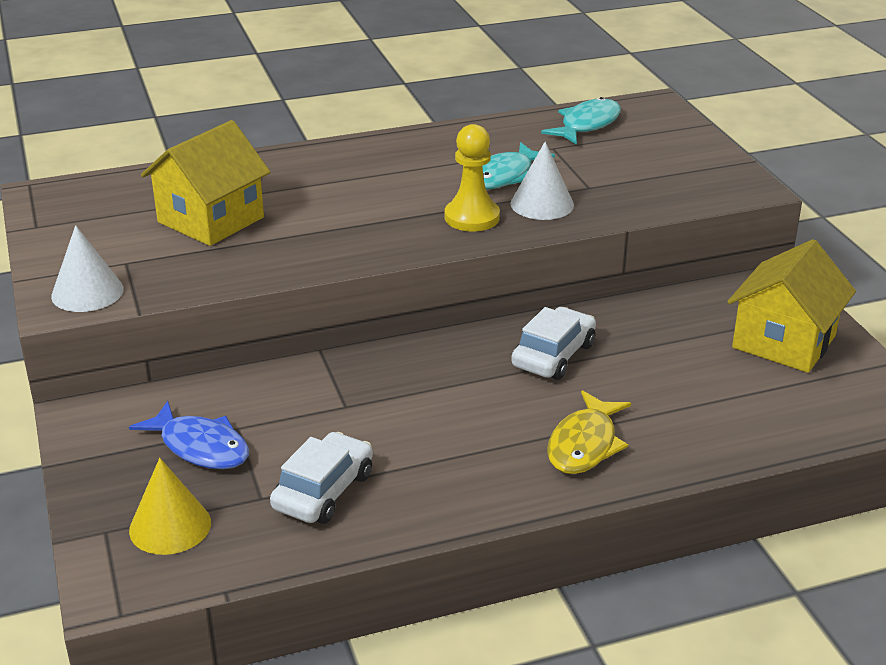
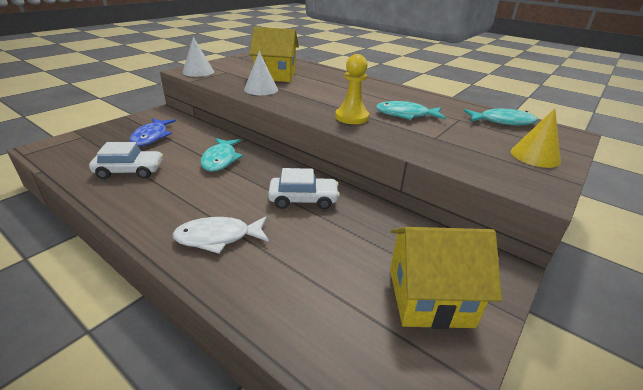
camera: 55 degrees right, 0 degrees up
yellow cone [129,458,211,555] -> yellow cone moved to [511,108,561,168]
white cone [510,141,574,220] -> white cone moved to [244,51,278,95]
yellow fish [547,390,631,474] -> white fish [172,216,269,254]
none -> turquoise fish [201,138,243,172]

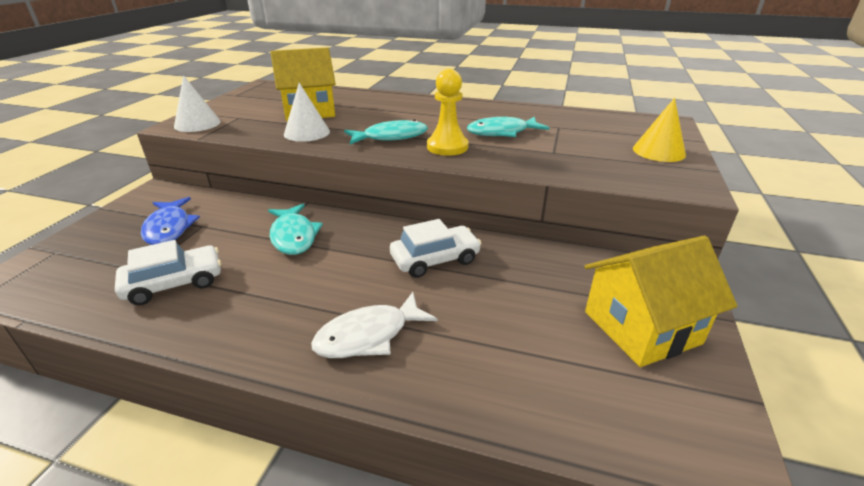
camera: 20 degrees left, 0 degrees up
turquoise fish [464,108,538,126] -> turquoise fish moved to [344,119,428,145]

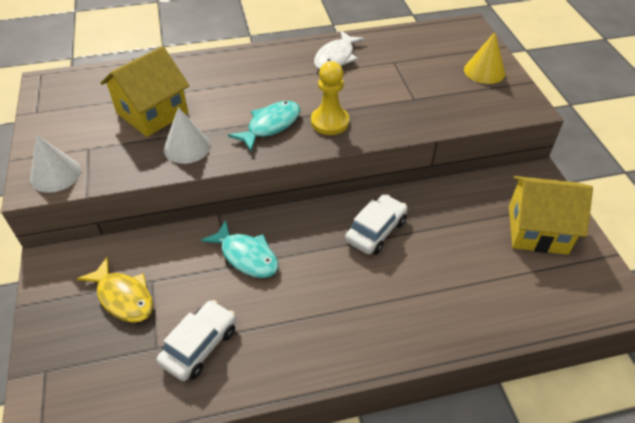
camera: 30 degrees left, 15 degrees up
blue fish [141,197,200,245] -> yellow fish [77,257,153,323]
white fish [311,292,437,358] -> white fish moved to [314,31,365,70]
turquoise fish [467,116,549,137] -> none
yellow house [584,236,737,367] -> yellow house turned 60 degrees clockwise [509,176,593,255]

